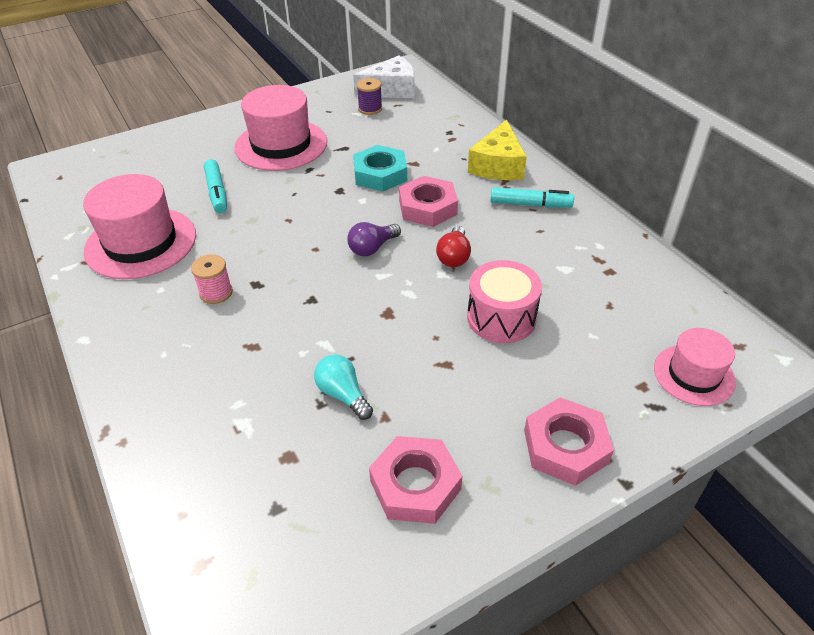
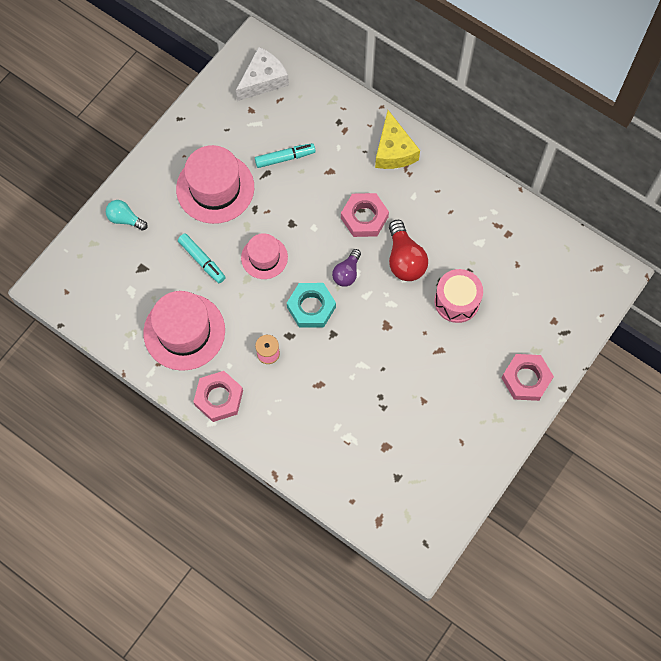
camera: 25 degrees left, 25 degrees up
turquoise light bulb [314,354,373,420] -> turquoise light bulb moved to [106,200,148,231]
turquoise nut [353,145,407,192] -> turquoise nut moved to [287,283,336,328]
purple spool [357,78,382,115] -> none
pink nut [369,436,462,524] -> pink nut moved to [193,371,243,422]
red light bulb [436,226,471,267] -> red light bulb [389,220,428,281], size x1.58
turquoise marker [491,187,574,207] -> turquoise marker moved to [255,143,316,168]
pink hat [654,328,736,406] -> pink hat moved to [241,233,288,279]

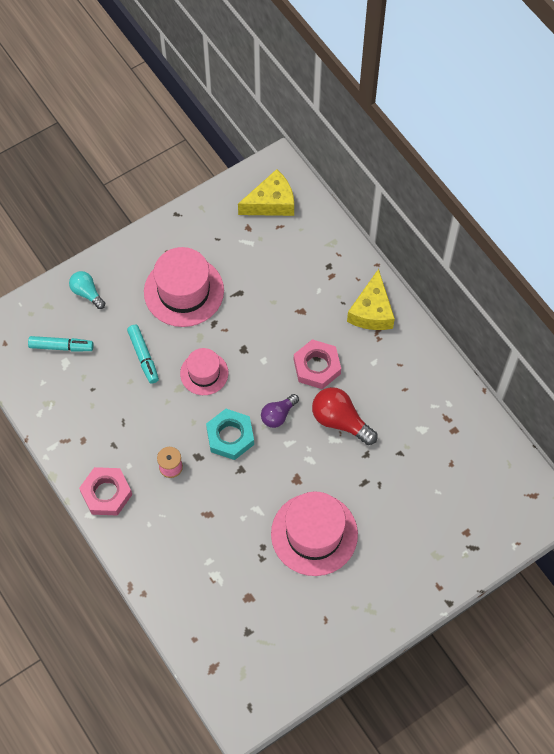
camera: 20 degrees right, 5 degrees down
pink hat [143,291,225,371] -> pink hat moved to [271,491,358,576]
white cheese [236,47,289,101] -> yellow cheese [238,169,294,216]
turquoise marker [255,143,316,168] -> turquoise marker moved to [28,336,94,352]
red light bulb [389,220,428,281] -> red light bulb turned 120 degrees clockwise [312,387,377,445]
pink drum [434,269,483,323] -> none
pink nut [502,354,554,401] -> none

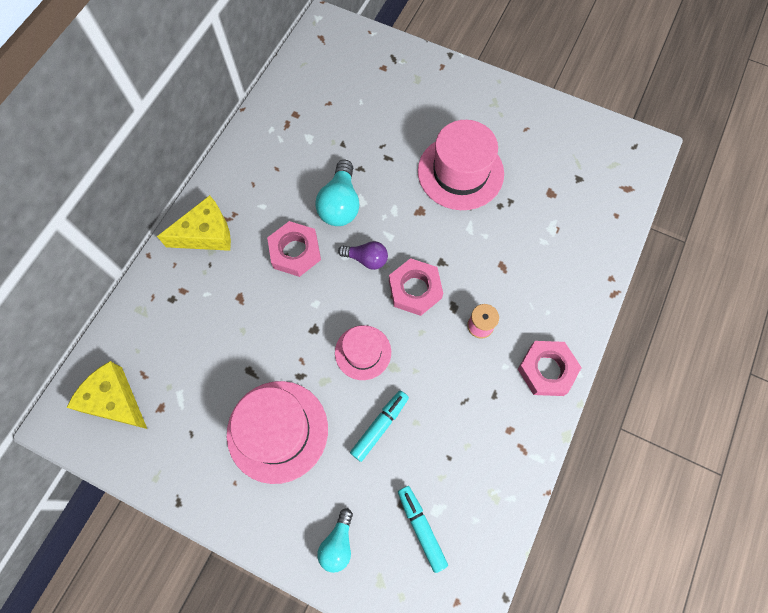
camera: 120 degrees left, 5 degrees up
turquoise nut [206,409,254,460] -> pink nut [389,258,443,316]
red light bulb [312,387,377,445] -> turquoise light bulb [315,160,360,226]

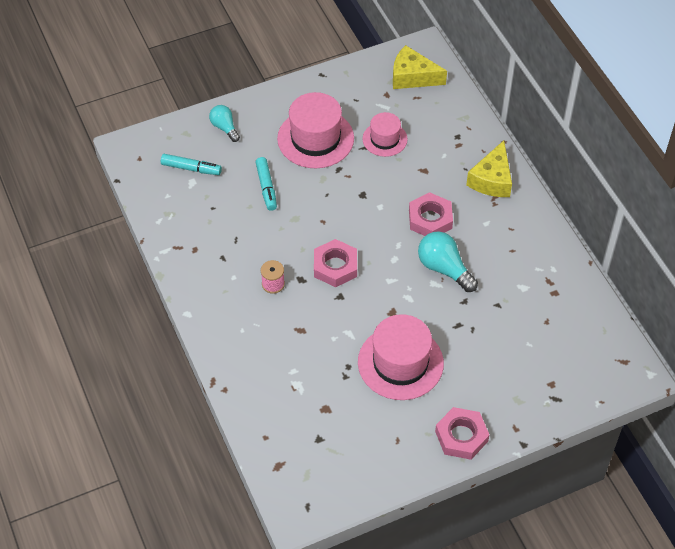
camera: 130 degrees right, 15 degrees down
yellow cheese [66,361,147,429] -> yellow cheese turned 150 degrees counterclockwise [393,45,447,89]
pink hat [335,325,391,380] -> pink hat moved to [363,112,408,157]
purple light bulb [338,241,388,270] -> none
pink nut [518,341,582,396] -> pink nut moved to [435,407,489,460]

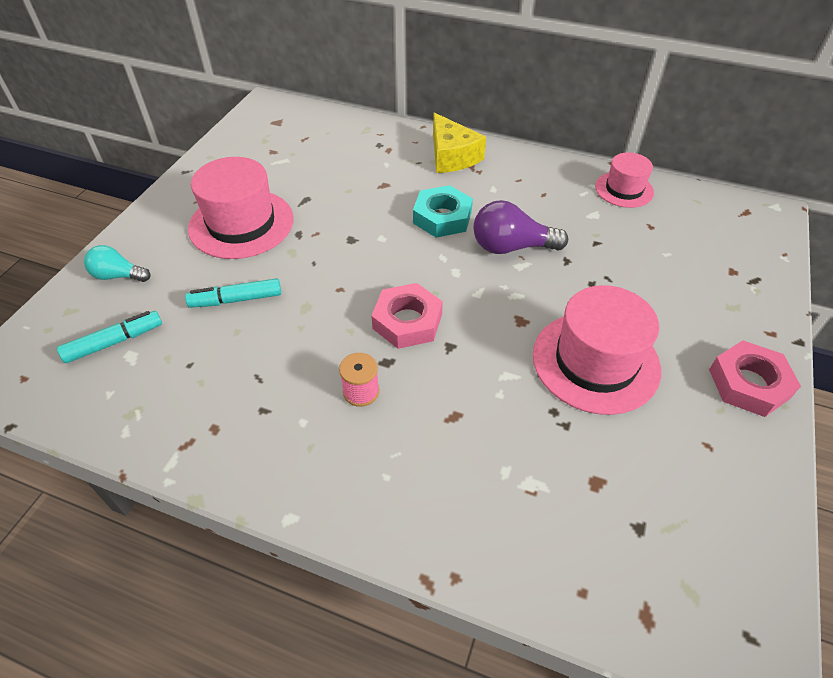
camera: 45 degrees left, 5 degrees down
turquoise marker [256,157,277,211] -> turquoise marker turned 135 degrees clockwise [185,278,281,308]
pink hat [363,112,408,157] -> pink hat moved to [595,152,654,208]
yellow cheese [393,45,447,89] -> none
pink nut [409,192,453,236] -> turquoise nut [413,185,473,238]
turquoise light bulb [418,231,478,292] -> purple light bulb [473,200,568,254]

